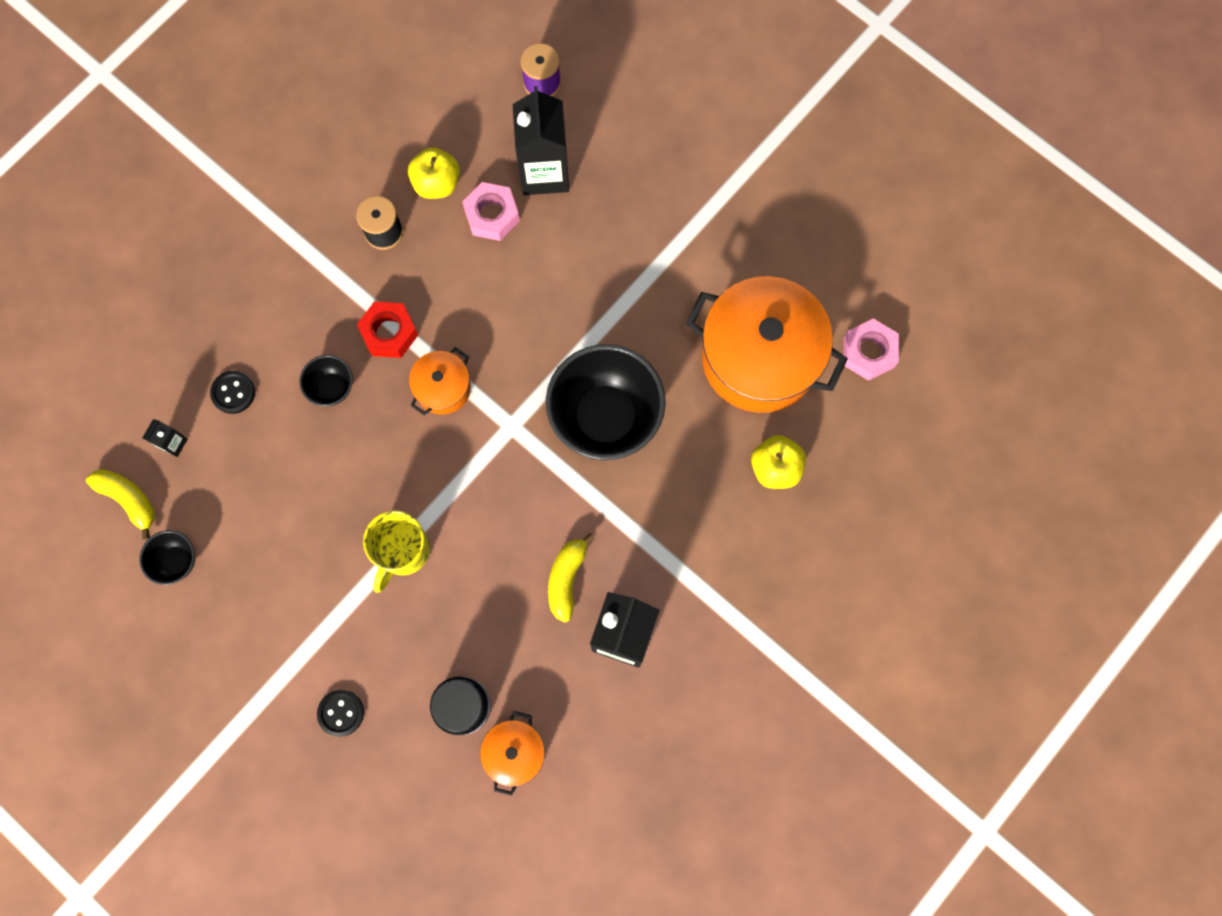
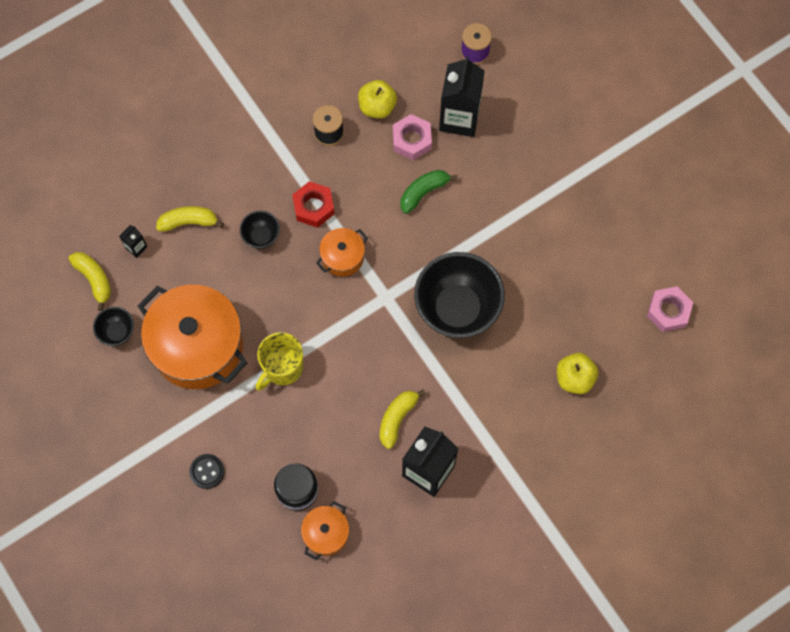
camera: 15 degrees right, 5 degrees down
black button [210,371,255,414] -> yellow banana [156,206,224,231]
orange pot [686,276,848,413] -> orange pot moved to [138,285,247,389]
none -> green banana [400,170,457,214]

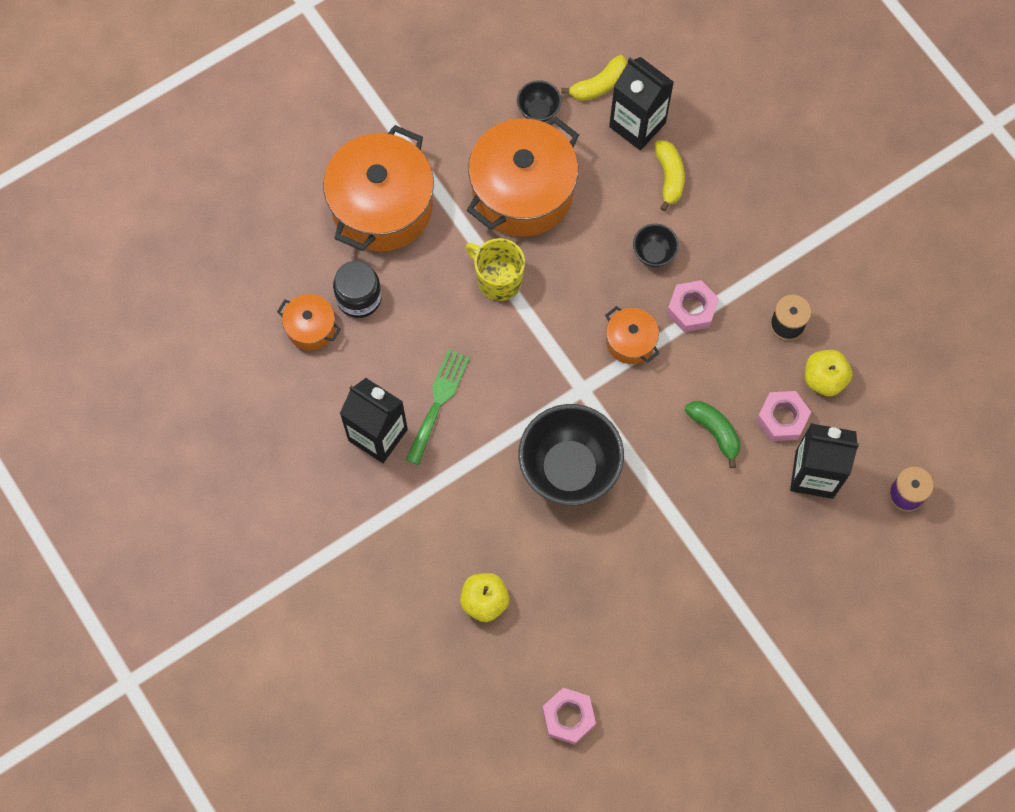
camera: 90 degrees right, 0 degrees up
black carton [119,225,148,258] -> black carton [609,57,674,150], size x2.30
black button [189,454,225,489] -> orange pot [323,125,434,252]
red nut [292,181,335,228] -> pink nut [667,280,719,332]
yellow banana [380,389,426,449] -> green fork [406,349,470,465]

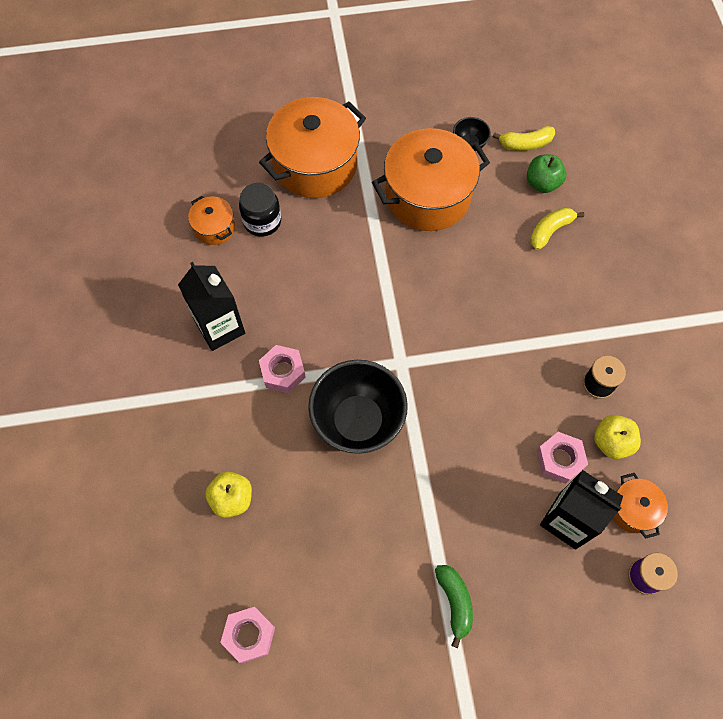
camera: 25 degrees right, 5 degrees down
green fork [406,349,470,465] -> none
yellow mug [465,238,525,301] -> none
orange pot [605,306,660,364] -> orange pot moved to [613,473,668,539]
black carton [609,57,674,150] -> green apple [527,155,566,193]
black bowl [633,224,679,267] -> none
yellow banana [654,140,685,211] -> yellow banana turned 150 degrees counterclockwise [530,207,584,250]
pink nut [667,280,719,332] -> pink nut moved to [259,345,306,393]
green banana [685,401,741,468] -> green banana moved to [435,565,473,648]

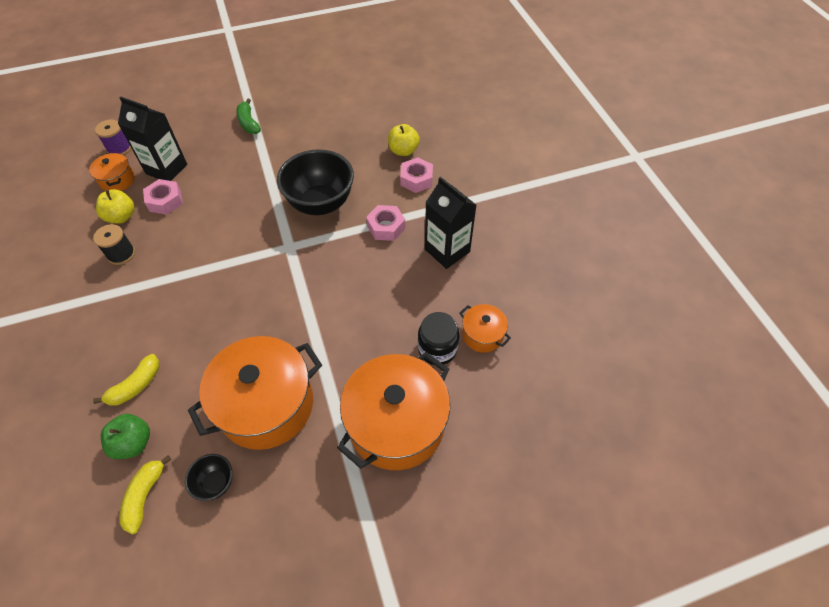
camera: 170 degrees right, 10 degrees down
pink nut [220,607,275,663] -> pink nut moved to [400,157,433,193]
yellow banana [493,126,555,151] -> yellow banana turned 60 degrees counterclockwise [119,455,171,535]

